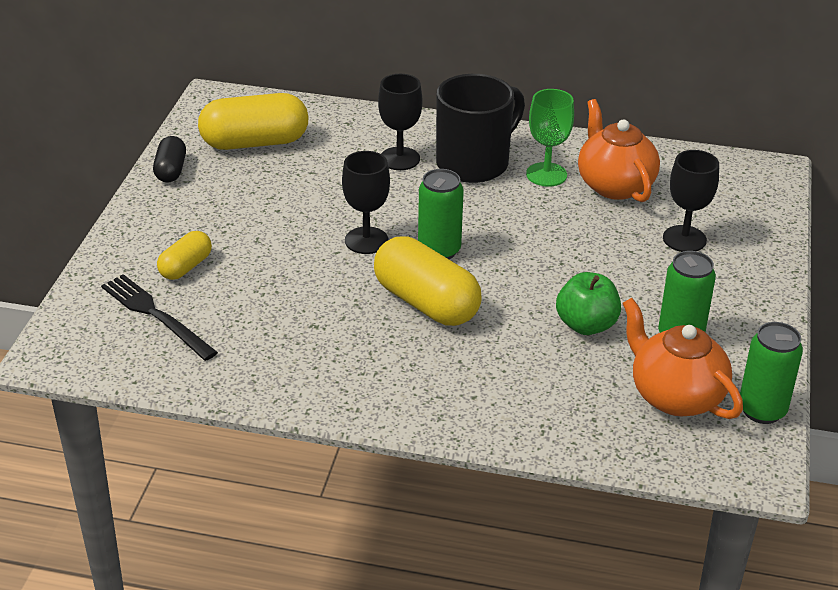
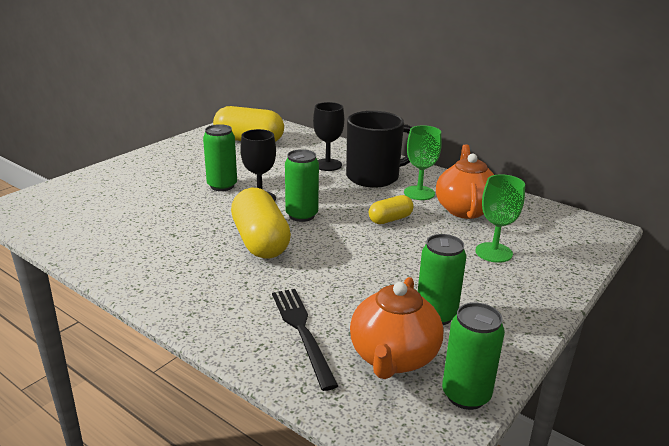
camera: 25 degrees right, 10 degrees down
black fork [101,274,218,361] -> black fork moved to [272,289,338,391]
black capsule [153,136,186,183] -> none
yellow capsule [157,231,212,280] -> yellow capsule moved to [369,195,414,224]
green apple [556,272,621,335] -> none
orange teapot [623,298,743,419] -> orange teapot turned 150 degrees counterclockwise [350,277,443,379]
black goblet [663,150,719,252] -> green goblet [476,174,525,263]
none -> green can [203,124,237,191]

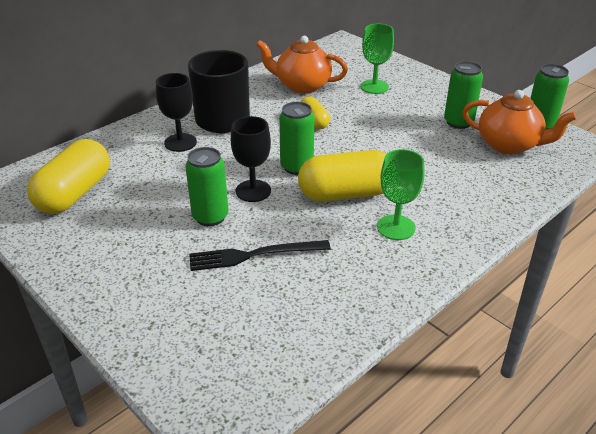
camera: 80 degrees left, 10 degrees up
black fork [272,289,338,391] -> black fork moved to [189,240,331,271]
green goblet [404,125,442,200] -> green goblet moved to [377,149,425,240]

